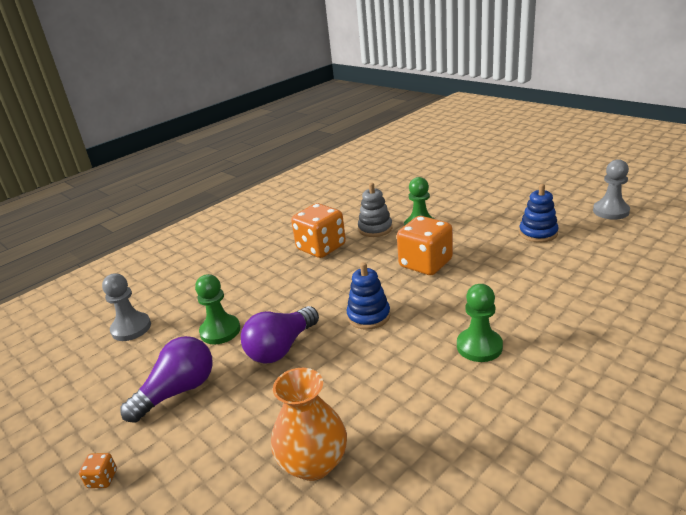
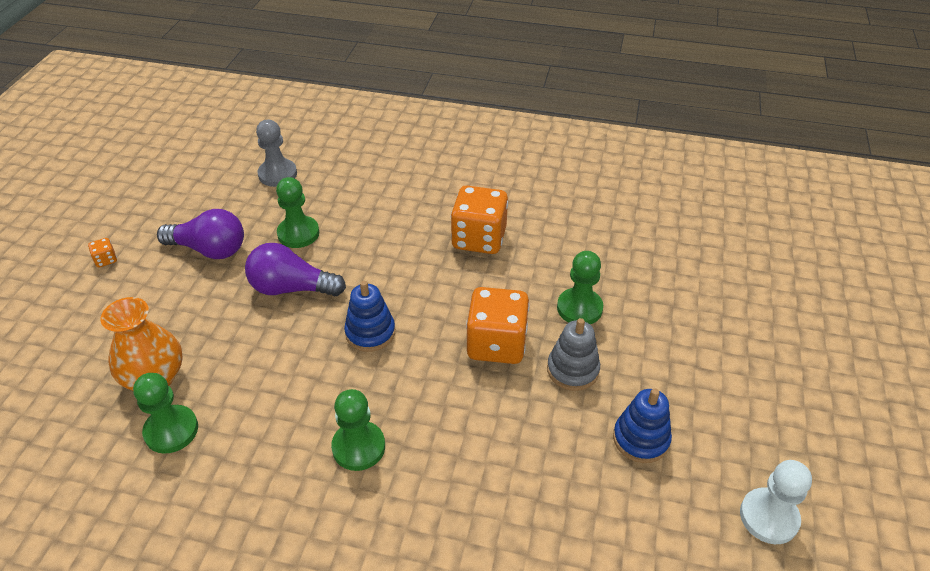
camera: 55 degrees right, 15 degrees up
grey stacking toy [358,183,392,237] -> grey stacking toy moved to [547,318,600,391]
grey pawn [593,159,630,220] -> white pawn [740,460,812,544]
none -> green pawn [133,373,198,454]

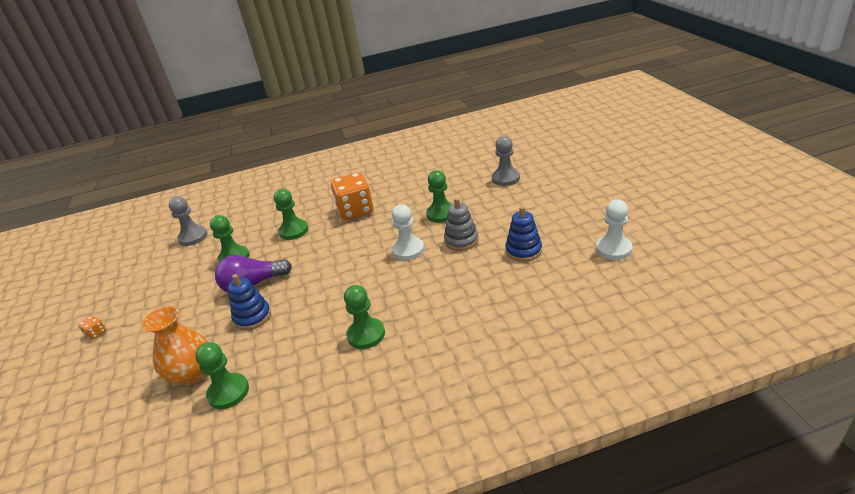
camera: 25 degrees left, 10 degrees down
purple light bulb [157,209,244,259] -> none
blue stacking toy [344,281,395,352] -> blue stacking toy moved to [228,274,271,330]
orange dice [466,287,530,364] -> white pawn [392,204,424,260]
none -> green pawn [274,189,308,240]
none -> grey pawn [492,136,520,186]

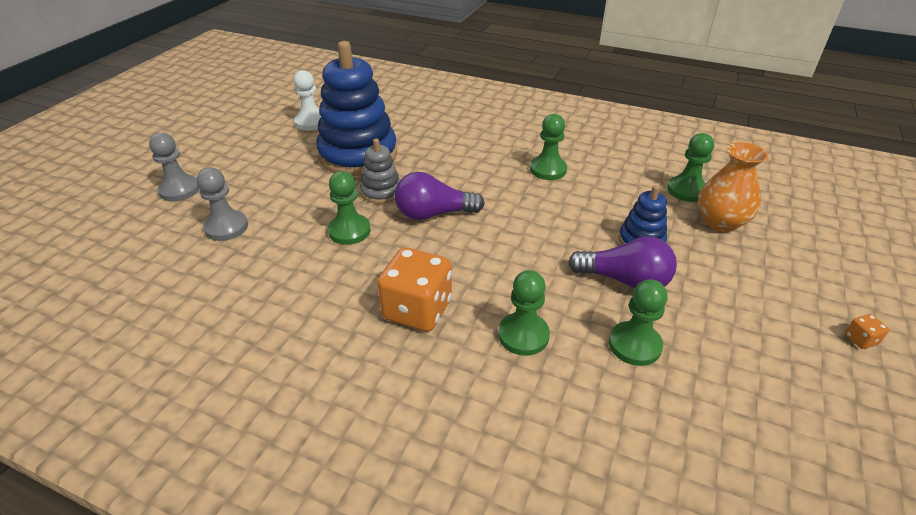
camera: 145 degrees left, 5 degrees up
grey pawn [169,196,208,246] -> grey pawn moved to [149,133,200,202]
white pawn [392,204,424,260] -> purple light bulb [395,172,485,220]
blue stacking toy [506,206,542,262] -> blue stacking toy [316,41,397,176], size x2.08

